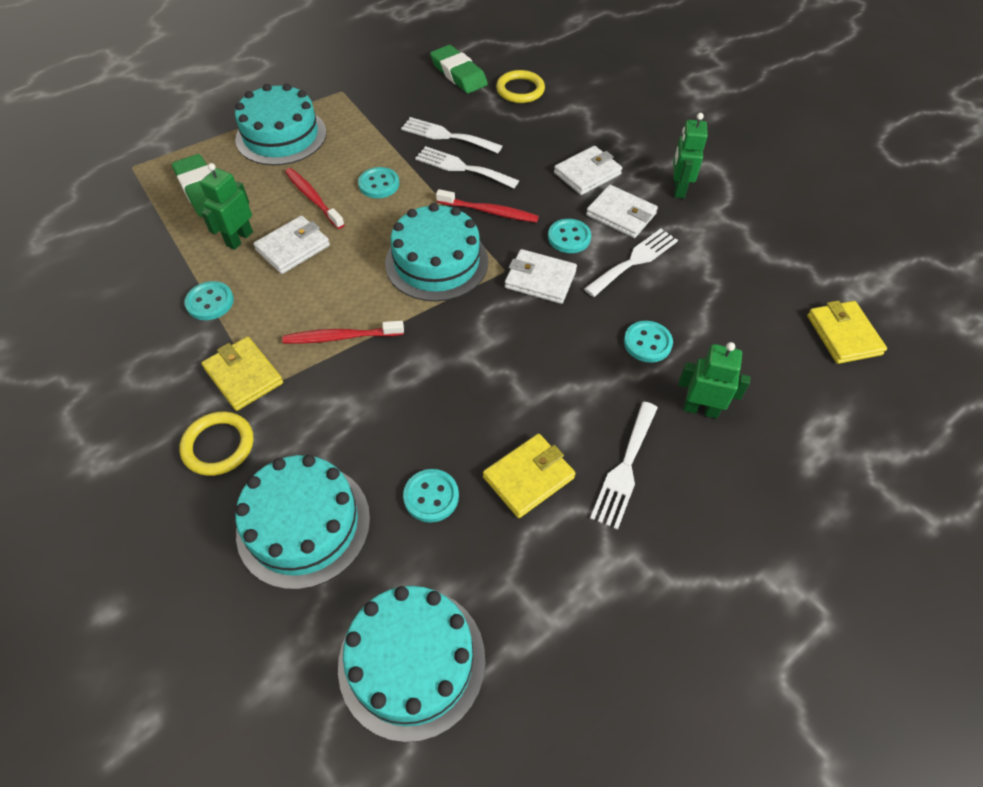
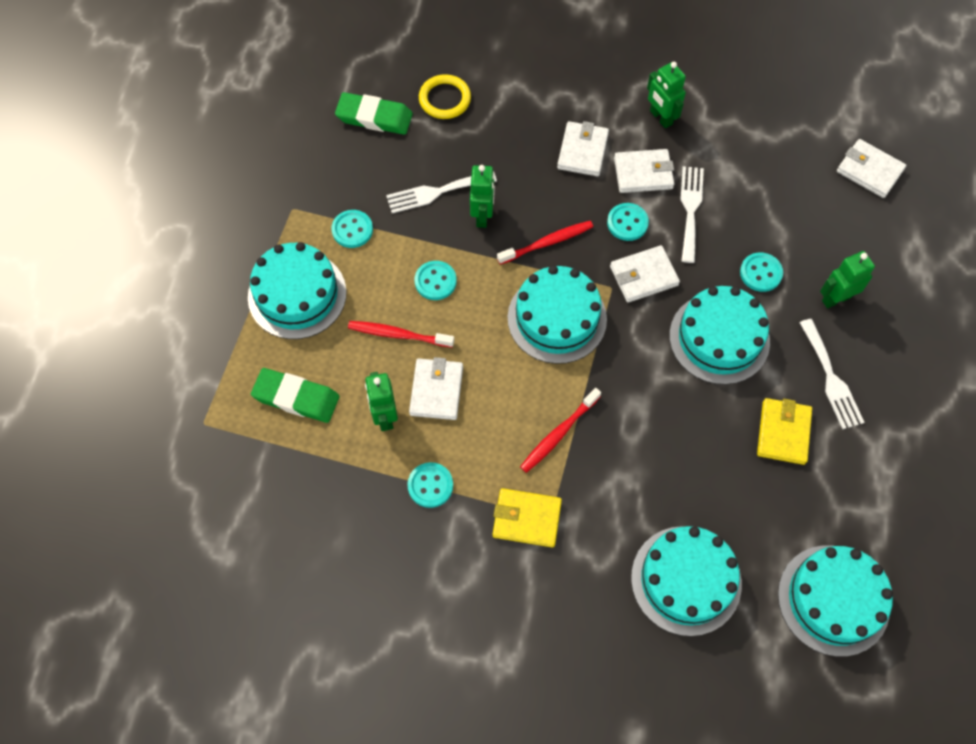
camera: 40 degrees left, 10 degrees up
yellow ring [179,411,253,476] -> none
turquoise button [403,469,459,523] -> turquoise button moved to [331,210,373,248]
white fork [415,146,519,189] -> green robot [470,165,495,228]
yellow wallet [807,301,887,364] -> white wallet [837,139,906,198]
none -> turquoise cake [669,286,770,385]

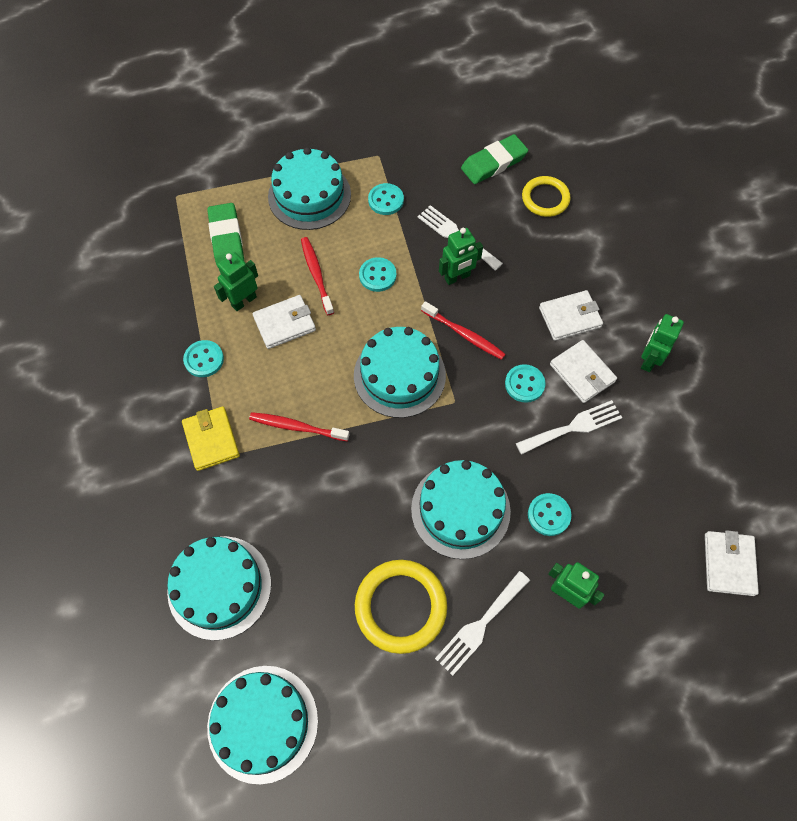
camera: 60 degrees right, 0 degrees up
green eraser [335,92,413,135] -> green eraser turned 75 degrees clockwise [461,134,528,184]
white wallet [610,245,680,303] -> none
yellow wallet [757,398,812,465] -> yellow ring [355,560,447,654]

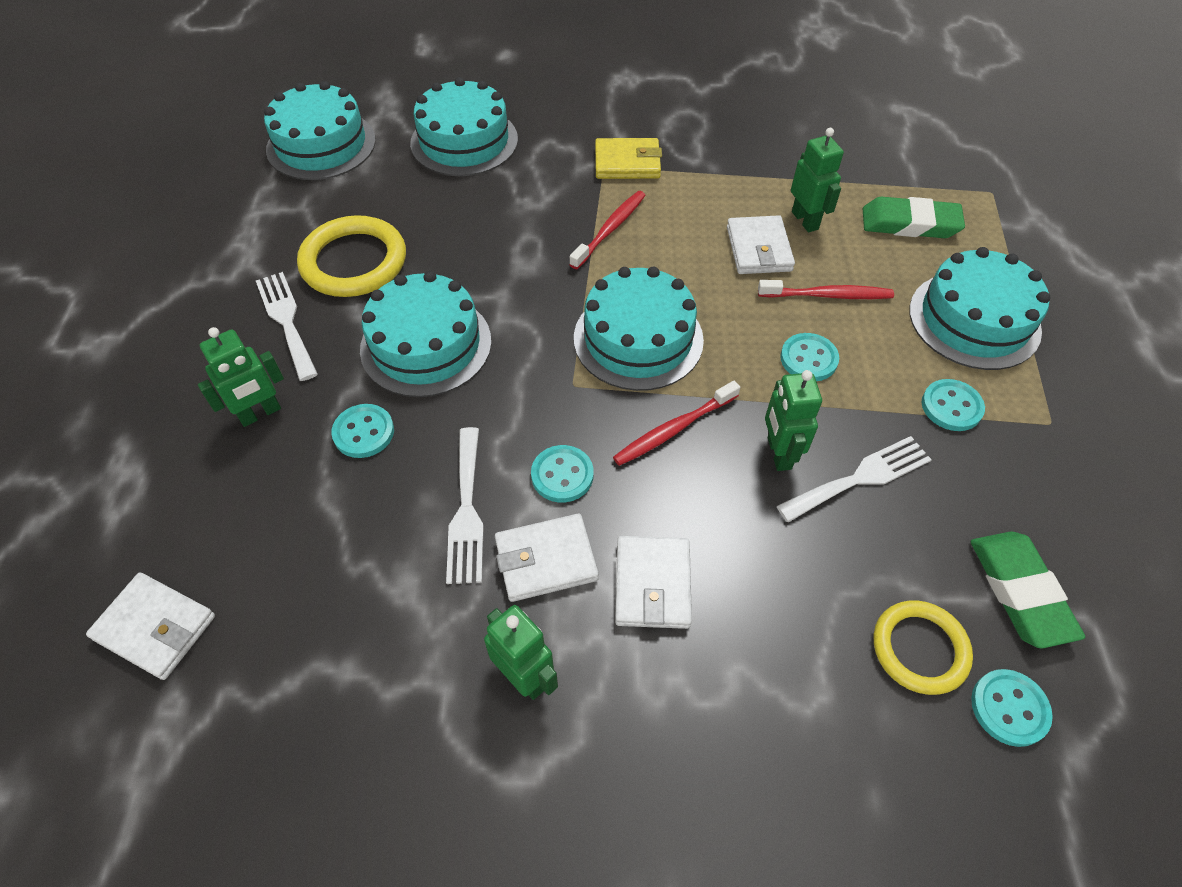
camera: 110 degrees right, 10 degrees down
turquoise button [183,340,224,377] -> turquoise button moved to [971,669,1053,747]

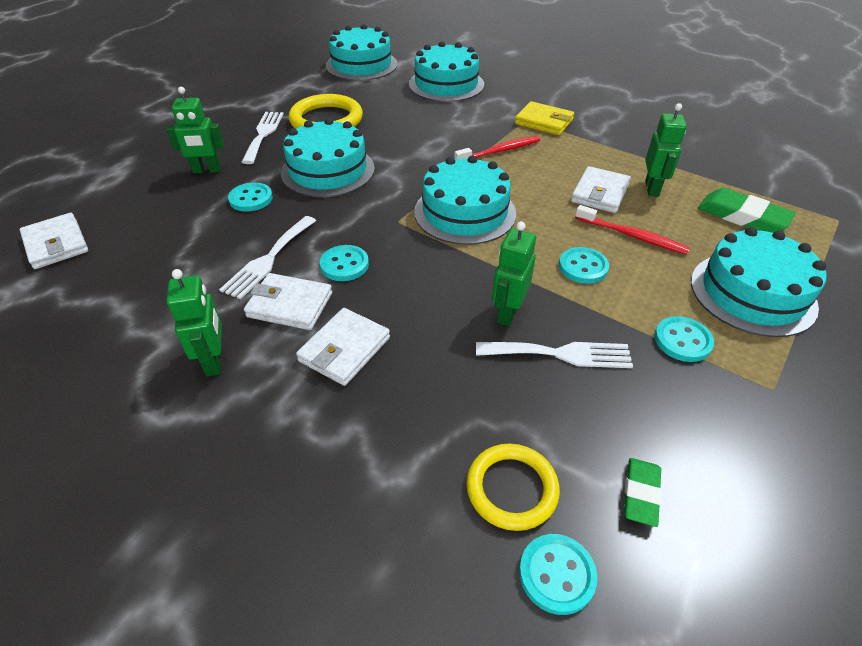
camera: 30 degrees right, 10 degrees down
red toothbrush [613,381,740,466] -> none
green eraser [970,532,1085,648] -> green eraser [624,458,662,527], size x0.59

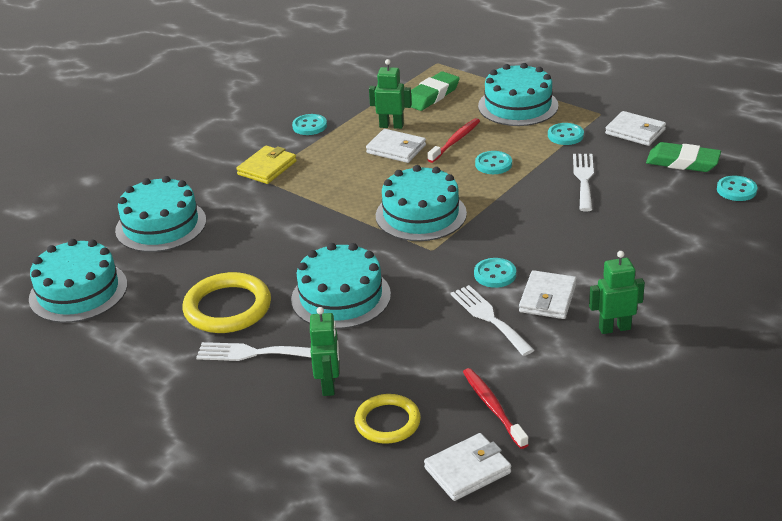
camera: 85 degrees left, 10 degrees down
white fork [219,216,316,300] -> white fork turned 150 degrees counterclockwise [450,285,534,356]
turquoise button [228,182,273,212] -> turquoise button moved to [292,114,327,135]
white wallet [296,308,390,386] -> white wallet moved to [605,111,666,146]
red toothbrush [454,136,540,159] -> red toothbrush moved to [463,368,529,449]
yellow ring [466,443,560,531] -> yellow ring moved to [355,394,421,444]
green robot [492,221,536,326] -> none
green eraser [624,458,662,527] -> green eraser [646,142,721,172], size x1.68

